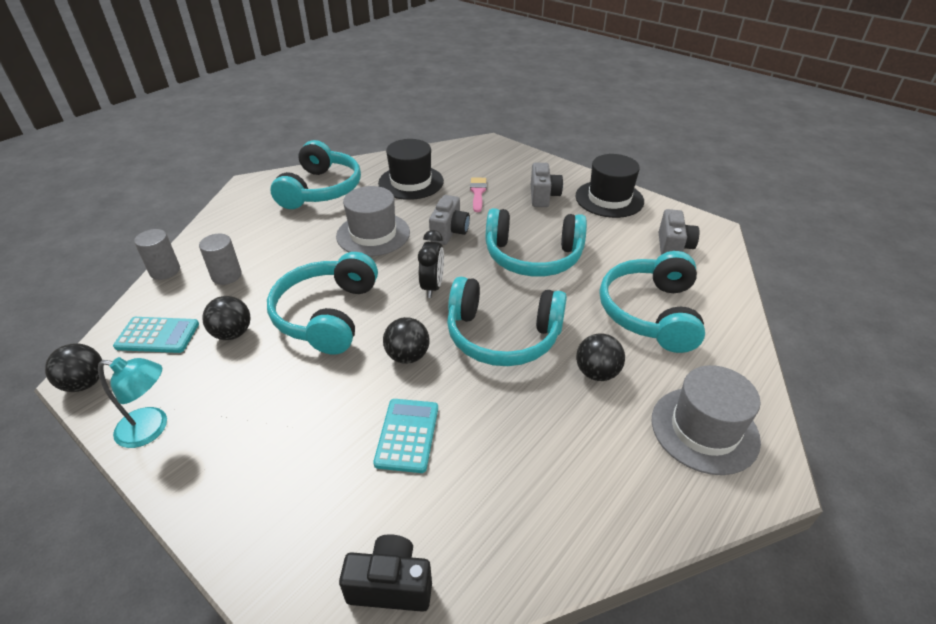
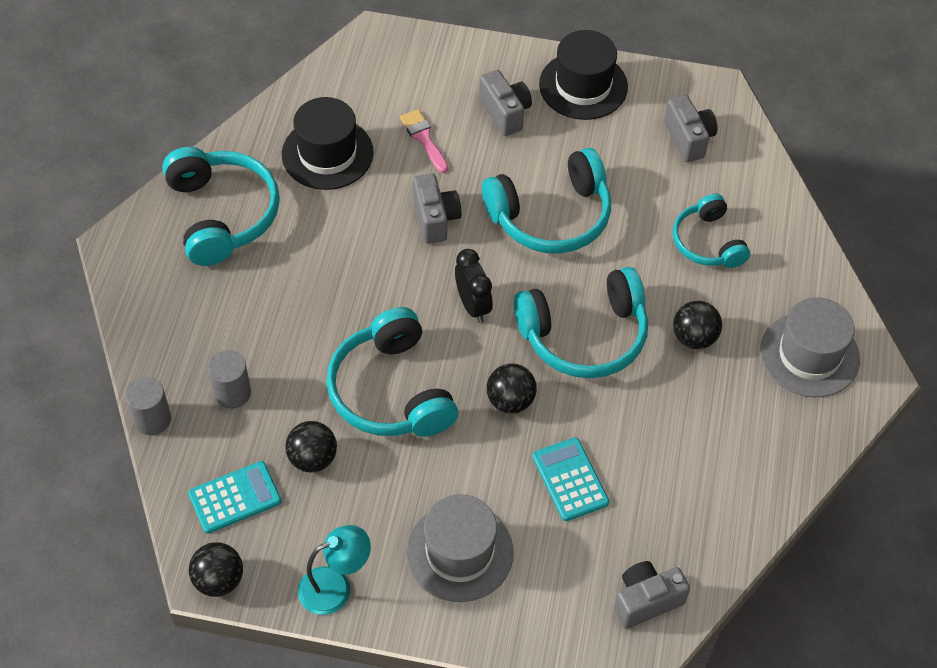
camera: 30 degrees left, 15 degrees up
grey hat [336,186,410,256] -> grey hat moved to [406,494,514,602]
black camera [339,534,432,612] -> grey camera [614,561,690,629]
turquoise headphones [600,251,705,353] -> turquoise headphones [673,194,750,268], size x0.62

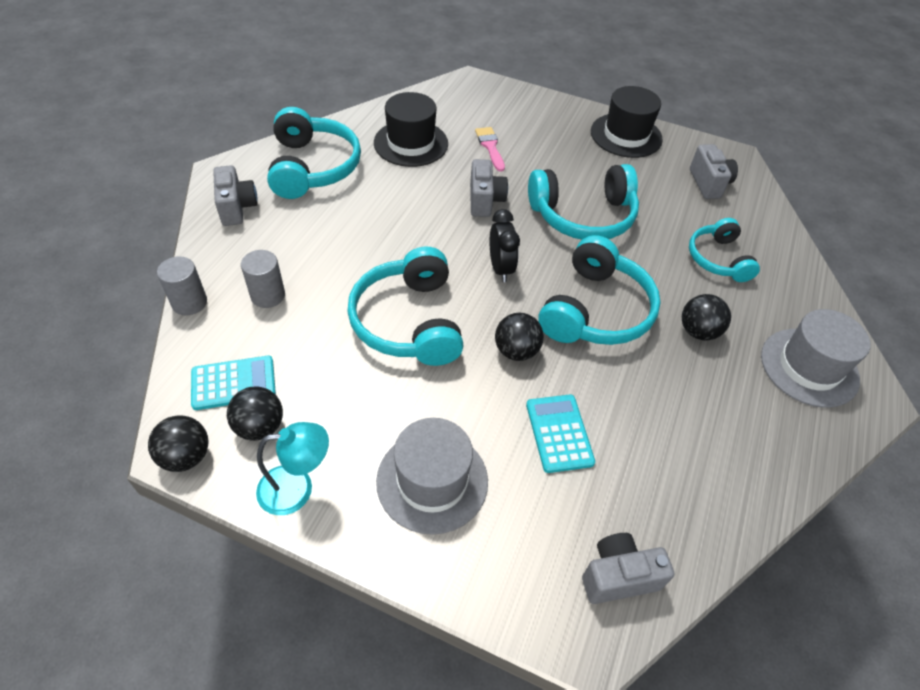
camera: 10 degrees right, 5 degrees down
black ball [285,421,337,472] -> black ball moved to [227,386,283,441]
grey camera [479,70,532,136] -> grey camera moved to [213,165,258,226]
turquoise headphones [514,267,648,378] -> turquoise headphones turned 60 degrees counterclockwise [538,235,661,345]

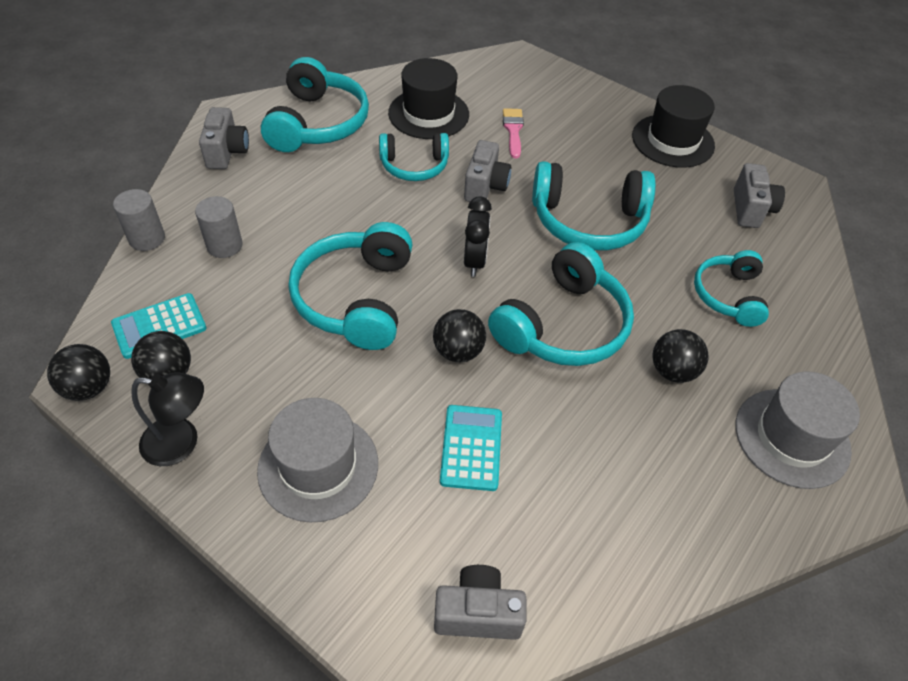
camera: 15 degrees right, 0 degrees up
turquoise calculator [191,356,276,410] -> turquoise calculator turned 150 degrees clockwise [111,293,206,359]
turquoise lamp [256,422,329,515] -> black lamp [131,372,204,466]
none -> turquoise headphones [379,133,449,181]

